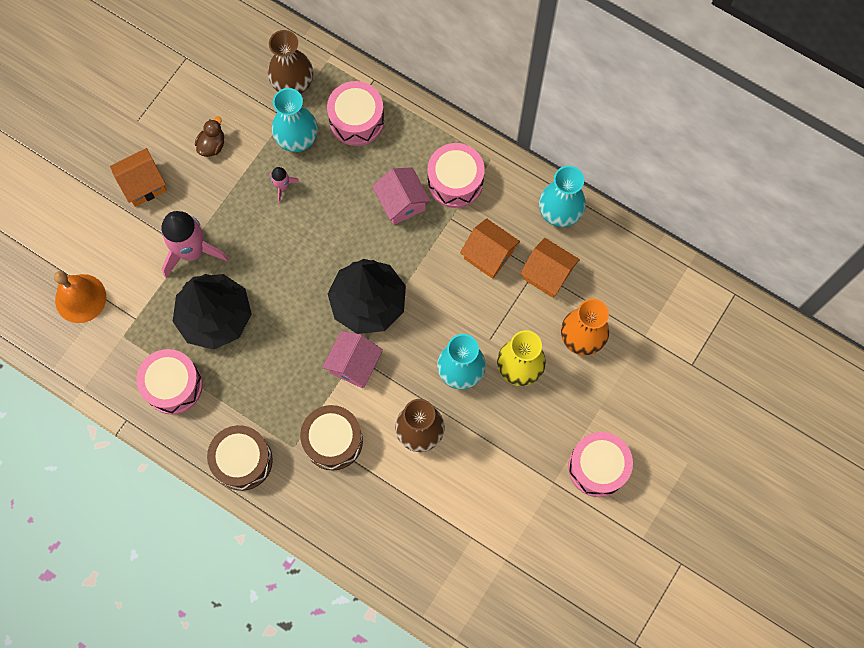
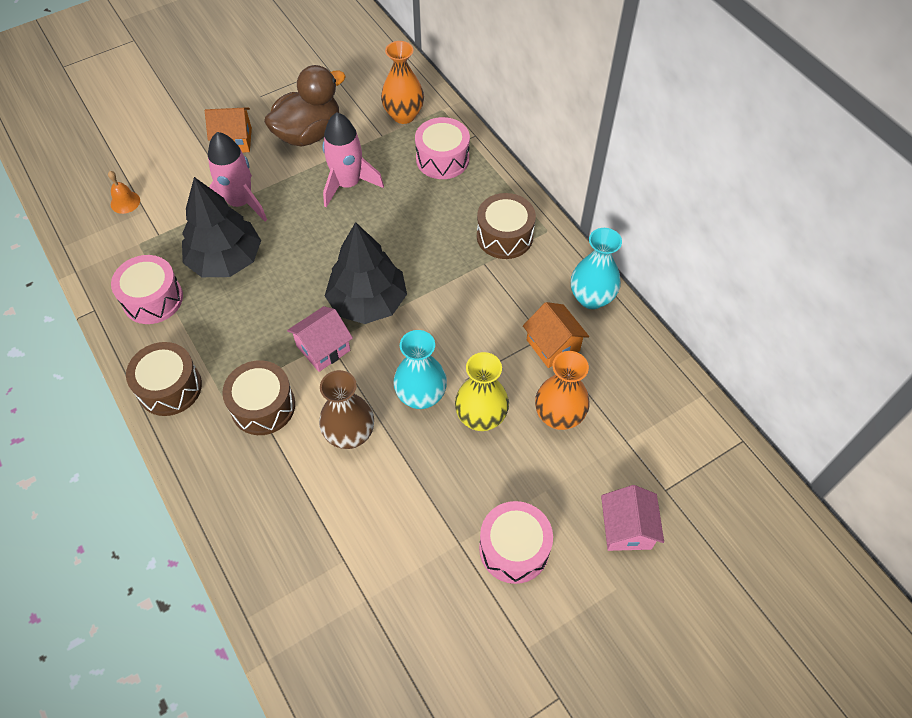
camera: 25 degrees right, 15 degrees down
orange bell [54,271,106,323] -> orange bell [108,171,140,214], size x0.59
brown duck [195,116,224,157] -> brown duck [264,65,346,147], size x2.30
brown vase [268,30,313,94] -> orange vase [381,41,424,124]
pink rocket [269,167,299,203] -> pink rocket [322,113,384,207], size x2.13
turquoise vase [272,88,318,152] -> none
pink house [372,167,431,225] -> pink house moved to [601,485,664,551]
pink drum [428,143,485,208] -> brown drum [477,193,536,259]
orange house [460,218,520,279] -> none

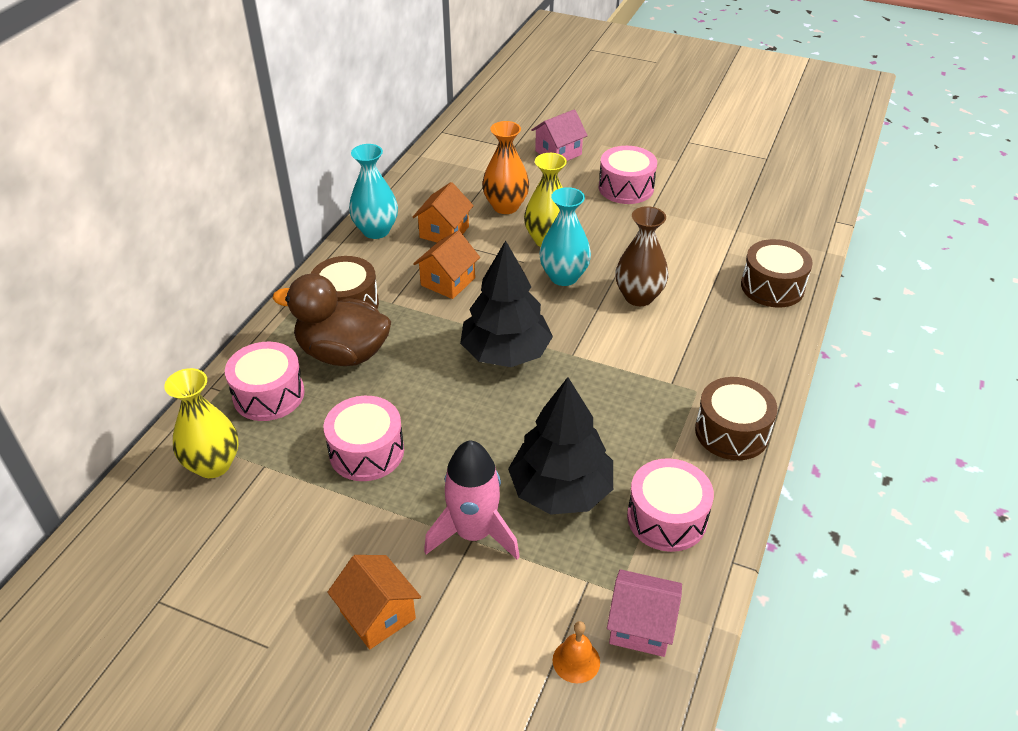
camera: 125 degrees left, 15 degrees down
brown drum [222,360,295,435] -> brown drum moved to [741,239,813,308]
brown duck [264,65,346,147] -> brown duck moved to [272,274,391,366]
pink house [287,306,353,372] -> pink house moved to [607,569,682,657]
pink rocket [322,113,384,207] -> pink drum [324,396,404,481]
orange vase [381,41,424,124] -> yellow vase [164,368,239,478]
none -> orange house [413,231,480,299]

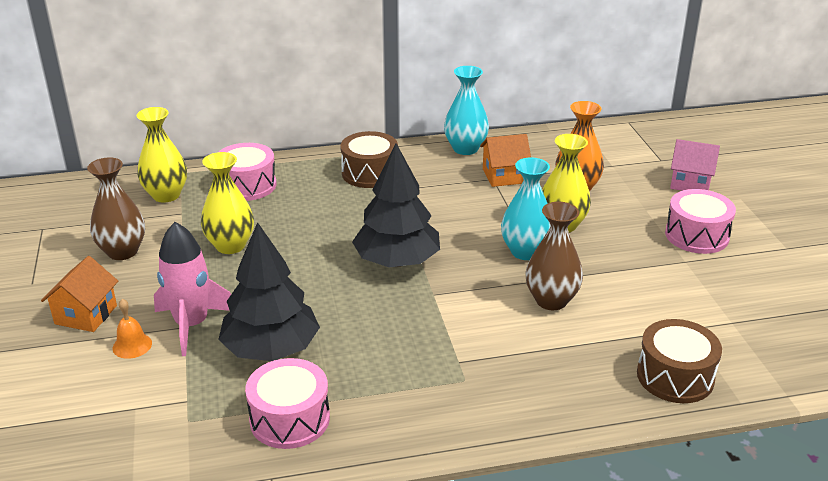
camera: 55 degrees right, 10 degrees down
brown duck [272,274,391,366] -> none
pink drum [324,396,404,481] -> yellow vase [201,152,254,254]
orange house [413,231,480,299] -> none
orange bell [553,621,600,683] -> orange bell moved to [113,299,152,359]
pink house [607,569,682,657] -> none
brown drum [695,377,777,460] -> none
none -> brown vase [87,157,145,260]

